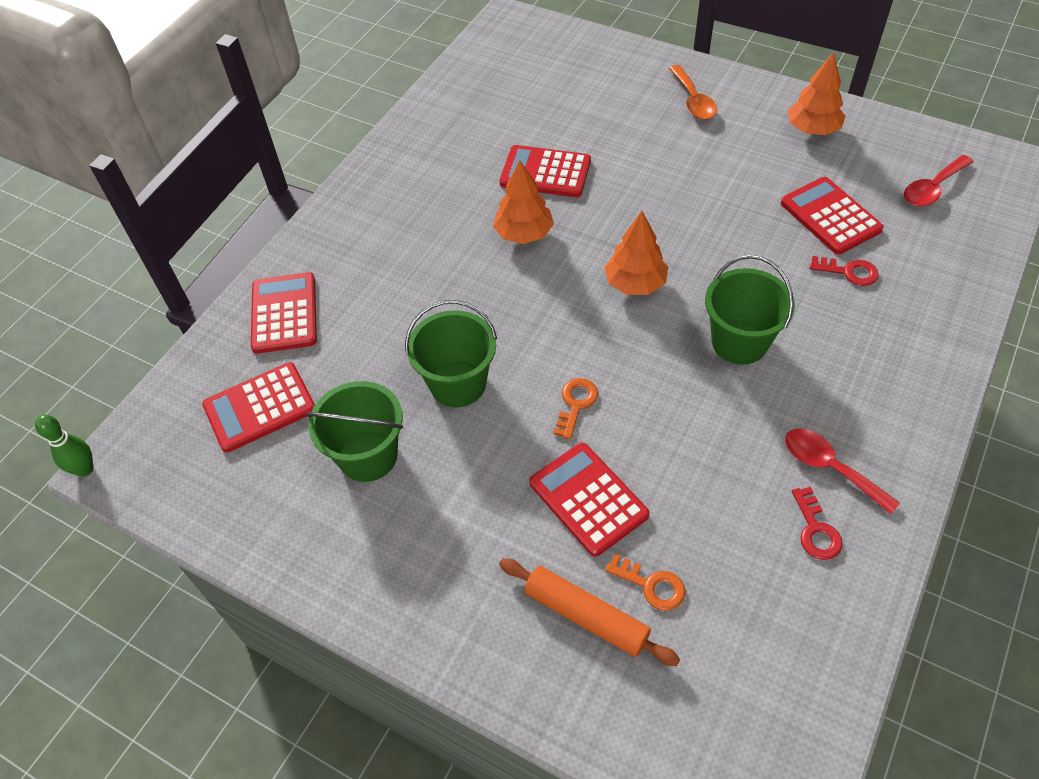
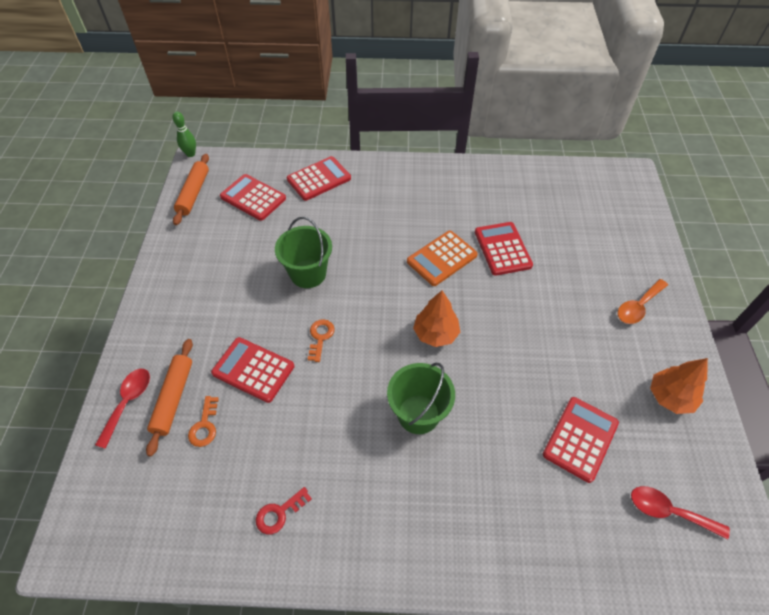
camera: 60 degrees right, 0 degrees up
green bucket [306,381,403,482] -> none
orange tree [493,160,554,244] -> orange calculator [407,231,478,286]
red calculator [529,443,649,557] -> red calculator turned 90 degrees counterclockwise [211,337,294,403]
orange key [554,378,598,439] -> orange key turned 75 degrees counterclockwise [308,319,335,362]
red spoon [785,429,900,515] -> red spoon moved to [95,369,150,449]
red key [810,256,879,286] -> none
none -> orange rolling pin [173,154,209,225]

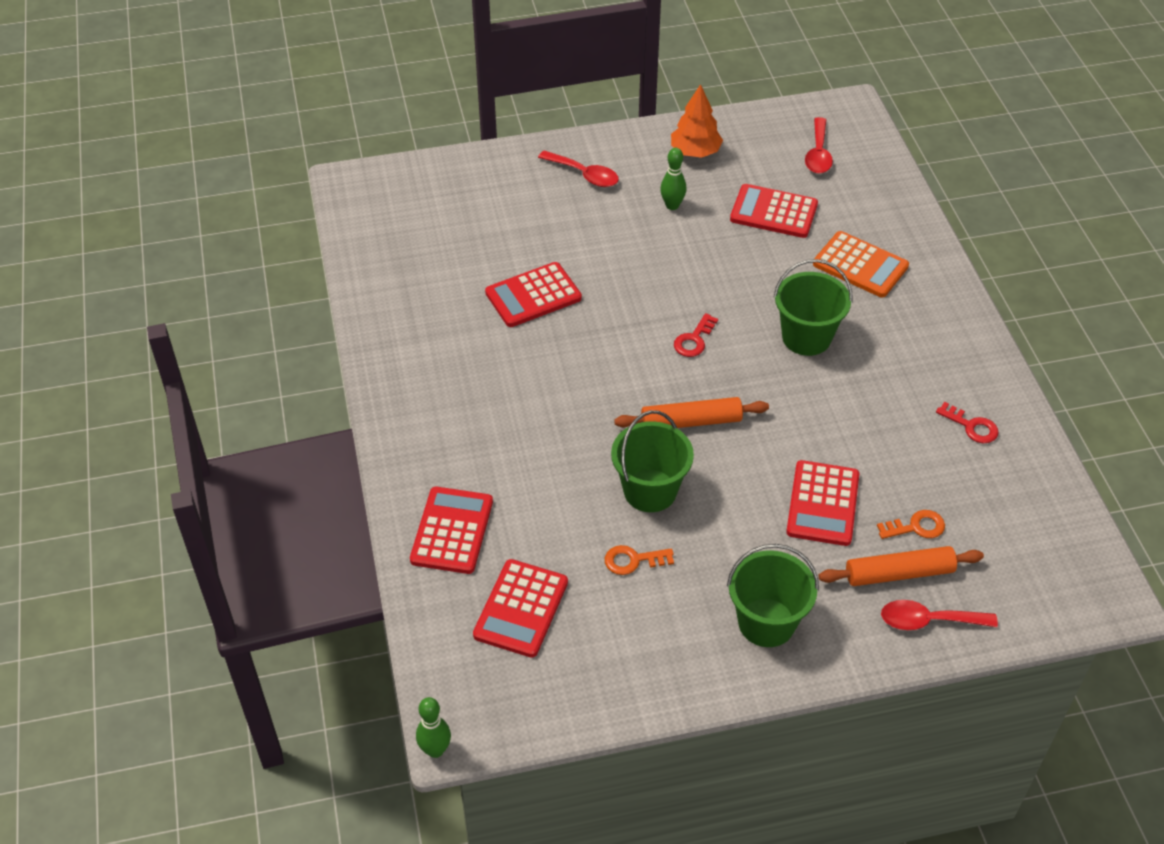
camera: 105 degrees left, 5 degrees down
orange rolling pin [173,154,209,225] -> orange rolling pin moved to [614,397,769,428]
red calculator [287,156,351,201] -> red calculator turned 60 degrees clockwise [410,487,493,574]
orange key [308,319,335,362] -> orange key moved to [605,545,674,575]
orange calculator [407,231,478,286] -> orange calculator moved to [813,231,909,297]
orange tree [413,290,460,347] -> red key [674,313,718,357]
orange spoon [618,279,668,324] -> red spoon [538,150,619,187]
none -> green bowling pin [660,148,687,210]
none -> green bucket [727,544,819,647]

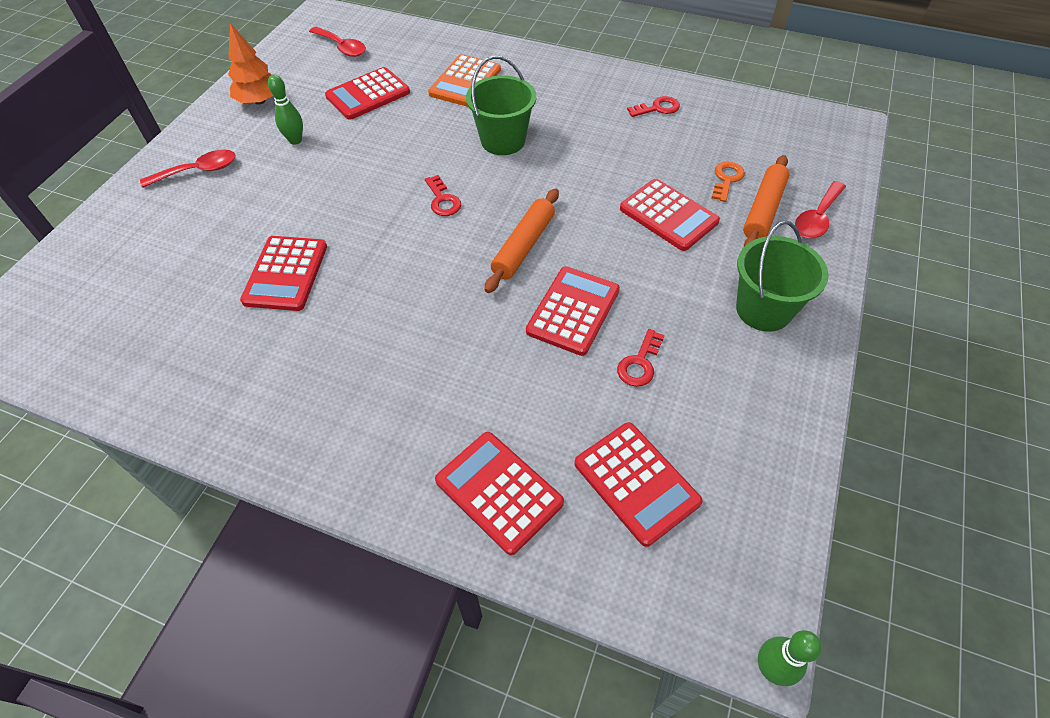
camera: 55 degrees left, 5 degrees up
orange key [605,545,674,575] -> red key [617,329,665,387]
green bucket [611,410,694,512] -> red calculator [526,266,620,356]
orange calculator [813,231,909,297] -> orange calculator turned 135 degrees clockwise [428,54,501,107]

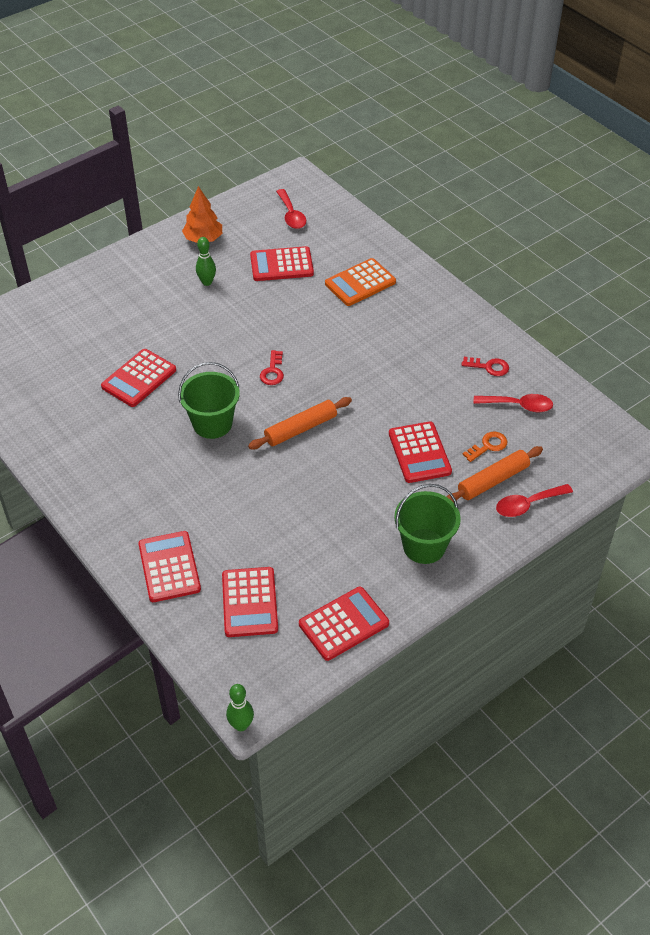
camera: 30 degrees right, 5 degrees down
red spoon [140,150,236,188] -> red spoon moved to [474,394,553,412]
green bucket [466,56,536,155] -> green bucket moved to [178,362,240,439]
red calculator [526,266,620,356] -> red calculator moved to [299,587,389,661]
red key [617,329,665,387] -> none

